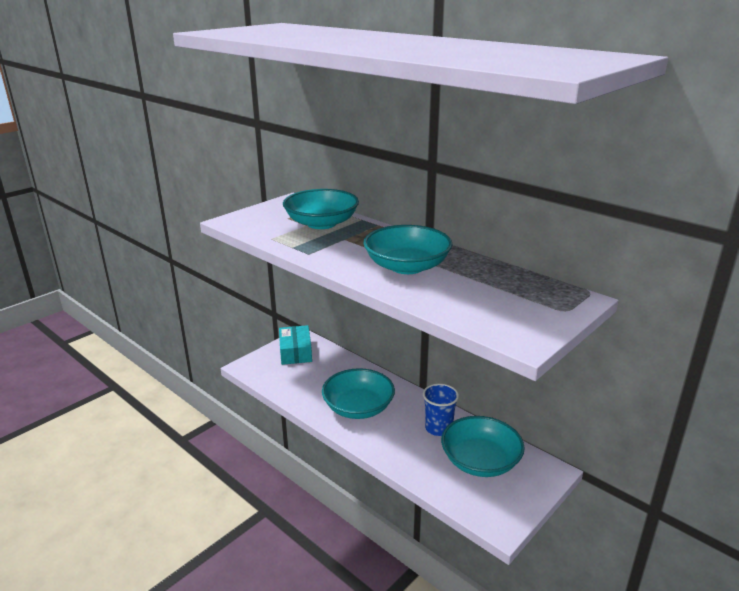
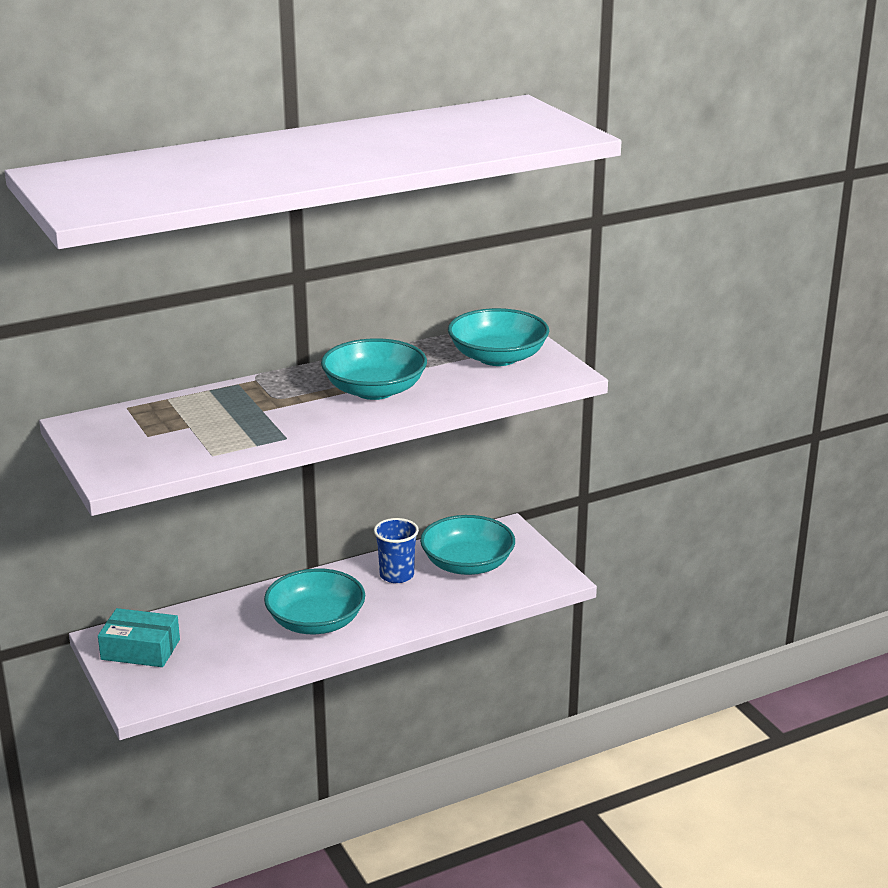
camera: 70 degrees left, 0 degrees up
turquoise bowl [283,189,359,229] -> turquoise bowl moved to [448,308,549,366]

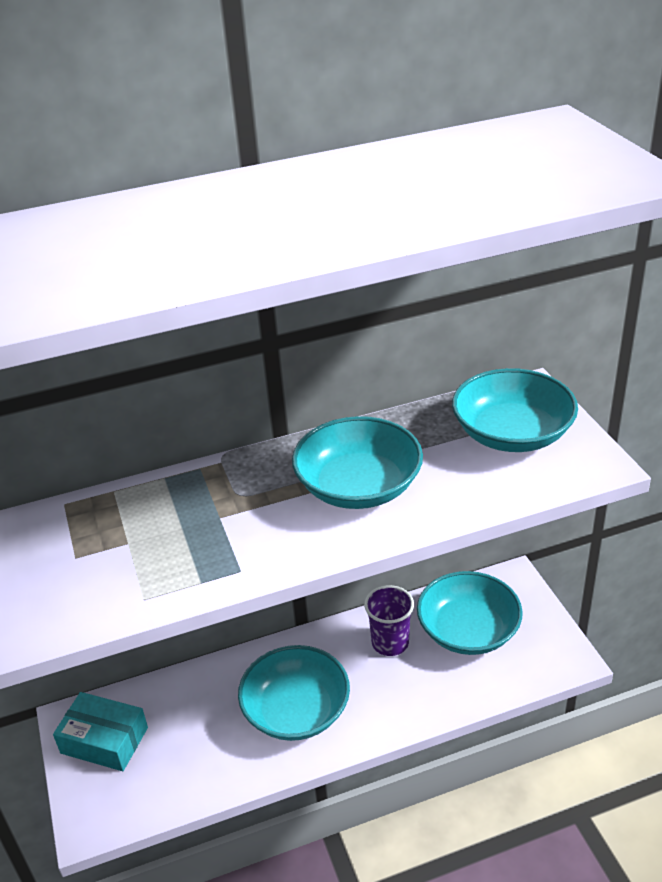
camera: 10 degrees right, 10 degrees up
blue cup [374,518,419,583] -> purple cup [364,585,414,656]

